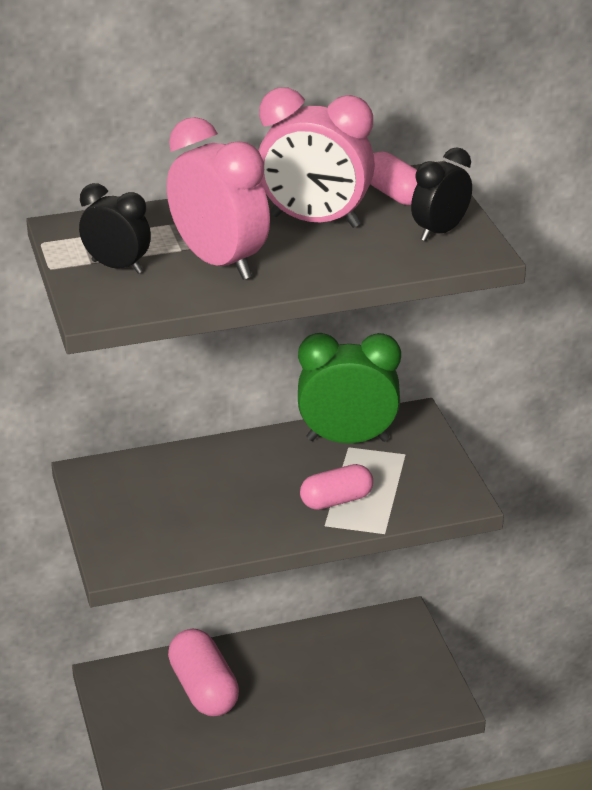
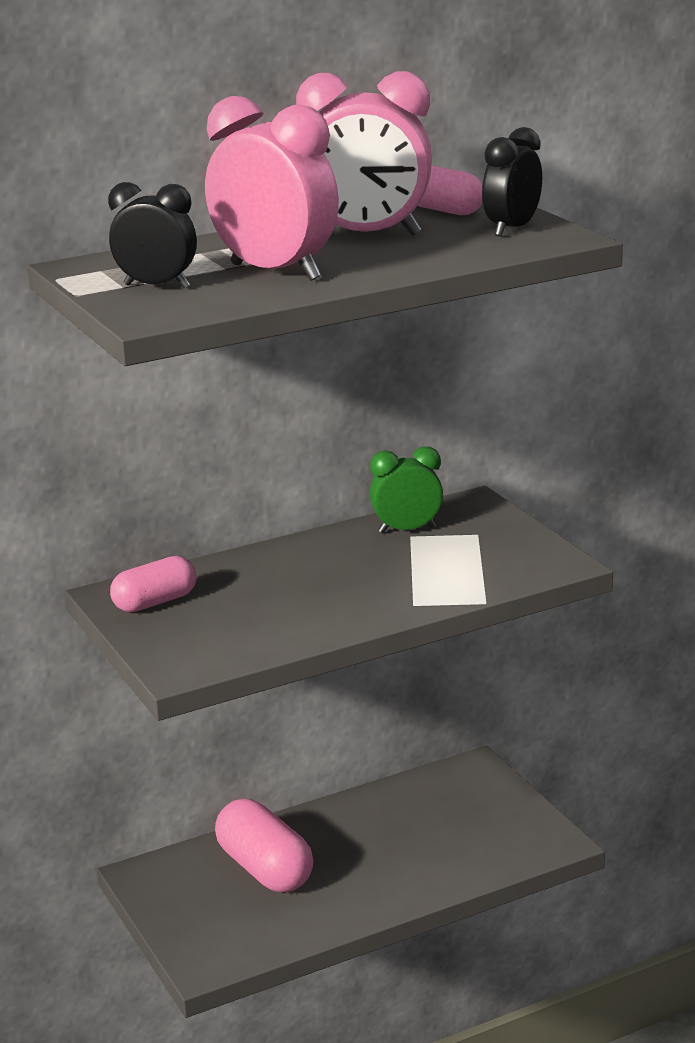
camera: 10 degrees left, 10 degrees down
green clock [298,333,401,443] -> green clock [370,446,443,533], size x0.60
pink capsule [300,464,373,510] -> pink capsule moved to [110,556,196,612]

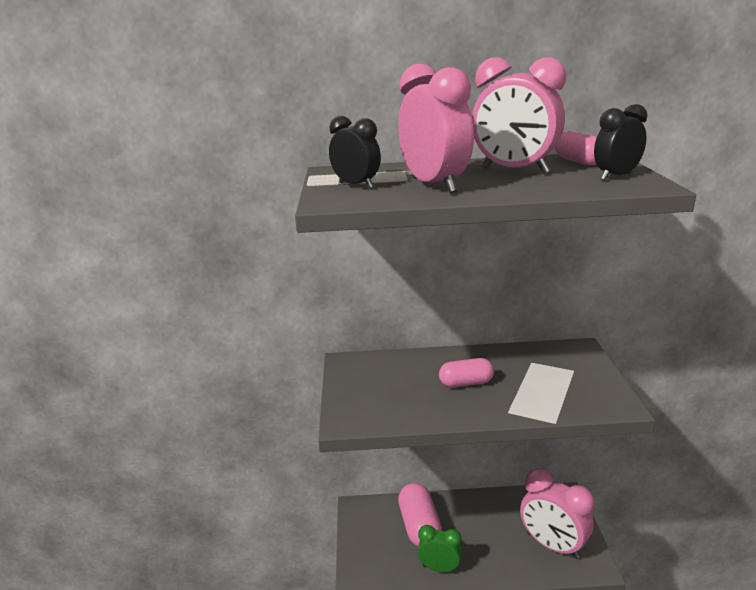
camera: 25 degrees right, 0 degrees up
pink capsule [110,556,196,612] -> pink capsule moved to [439,358,494,388]
green clock [370,446,443,533] -> green clock moved to [418,525,462,572]
none -> pink clock [520,468,595,559]

